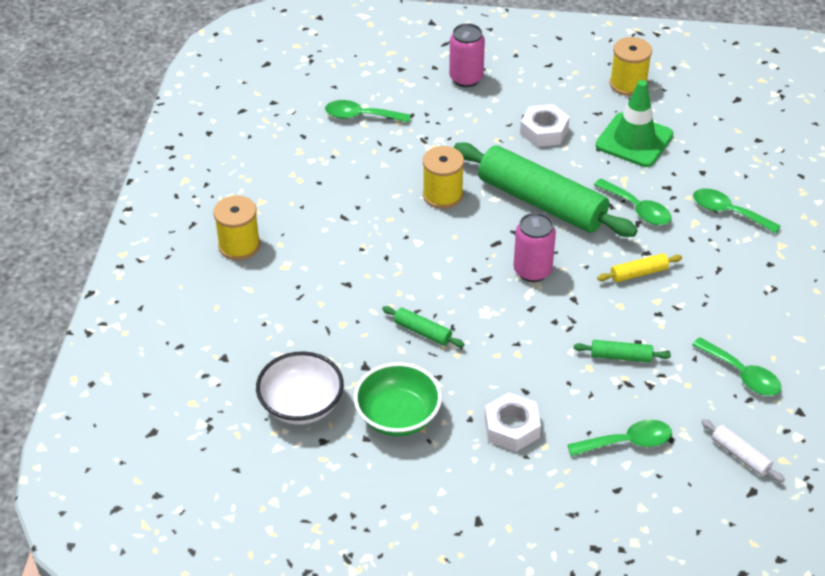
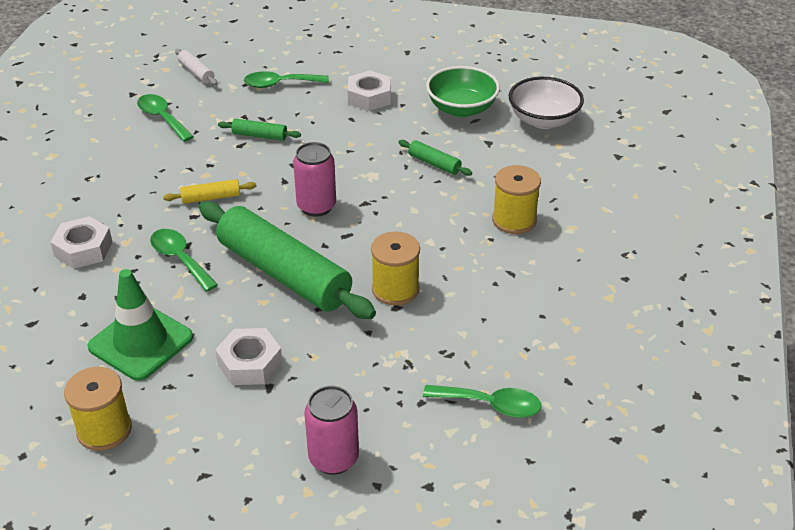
camera: 175 degrees left, 5 degrees down
yellow spool [213,195,260,260] -> yellow spool moved to [492,165,541,234]
green spoon [693,188,781,234] -> white nut [50,216,112,269]

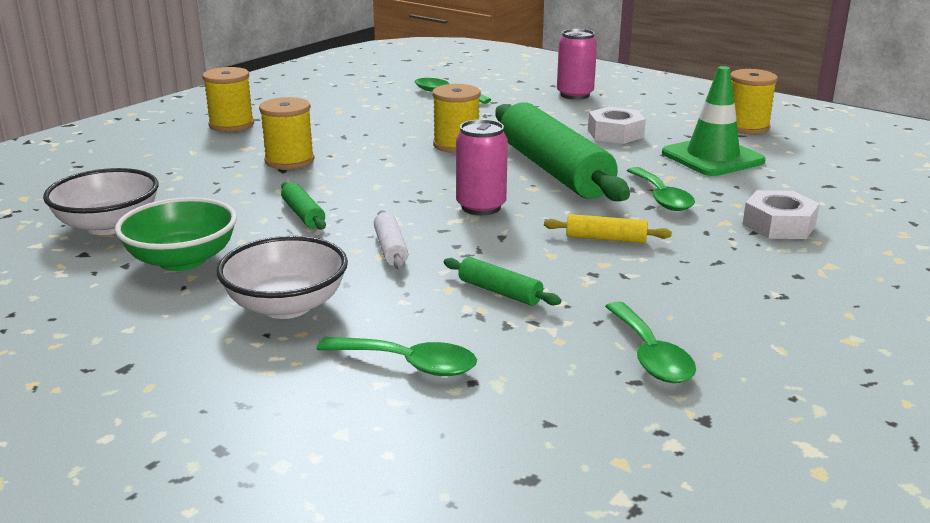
camera: 155 degrees left, 15 degrees down
white rolling pin [175,49,218,85] -> white rolling pin moved to [374,210,408,269]
white nut [347,70,391,111] -> white bowl [217,236,348,319]
none -> yellow spool [202,67,254,132]

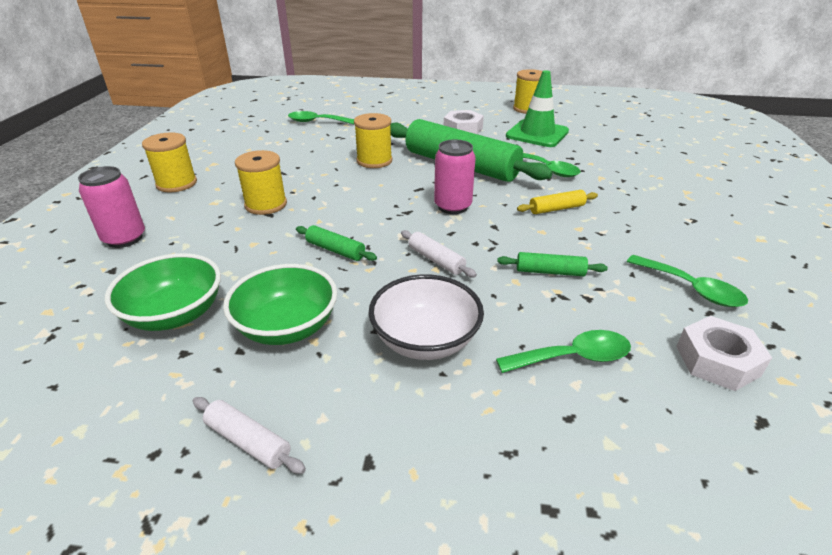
camera: 30 degrees left, 10 degrees up
white bowl [43,168,159,235] -> green bowl [105,253,221,331]
pink can [557,29,597,100] -> pink can moved to [78,166,145,248]
white nut [742,190,820,239] -> white nut moved to [676,316,772,391]
none -> white rolling pin [193,397,306,474]

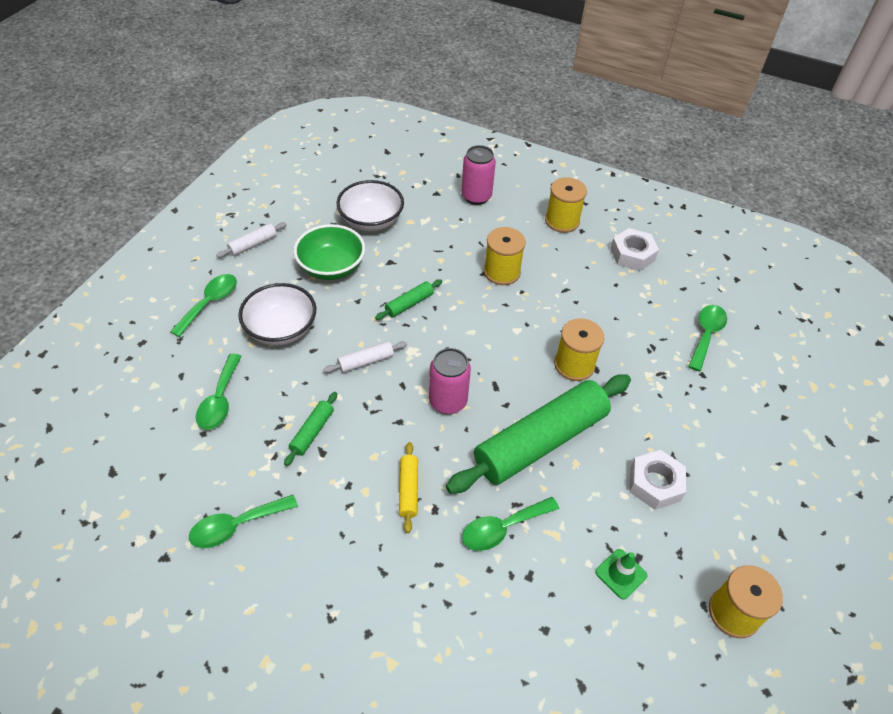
camera: 105 degrees right, 15 degrees up
green bowl [105,253,221,331] -> white bowl [337,180,404,231]
green traffic cone [506,70,569,147] -> green traffic cone [595,549,647,599], size x0.50
white nut [676,316,772,391] -> white nut moved to [610,228,659,271]
none -> green spoon [170,274,237,337]

